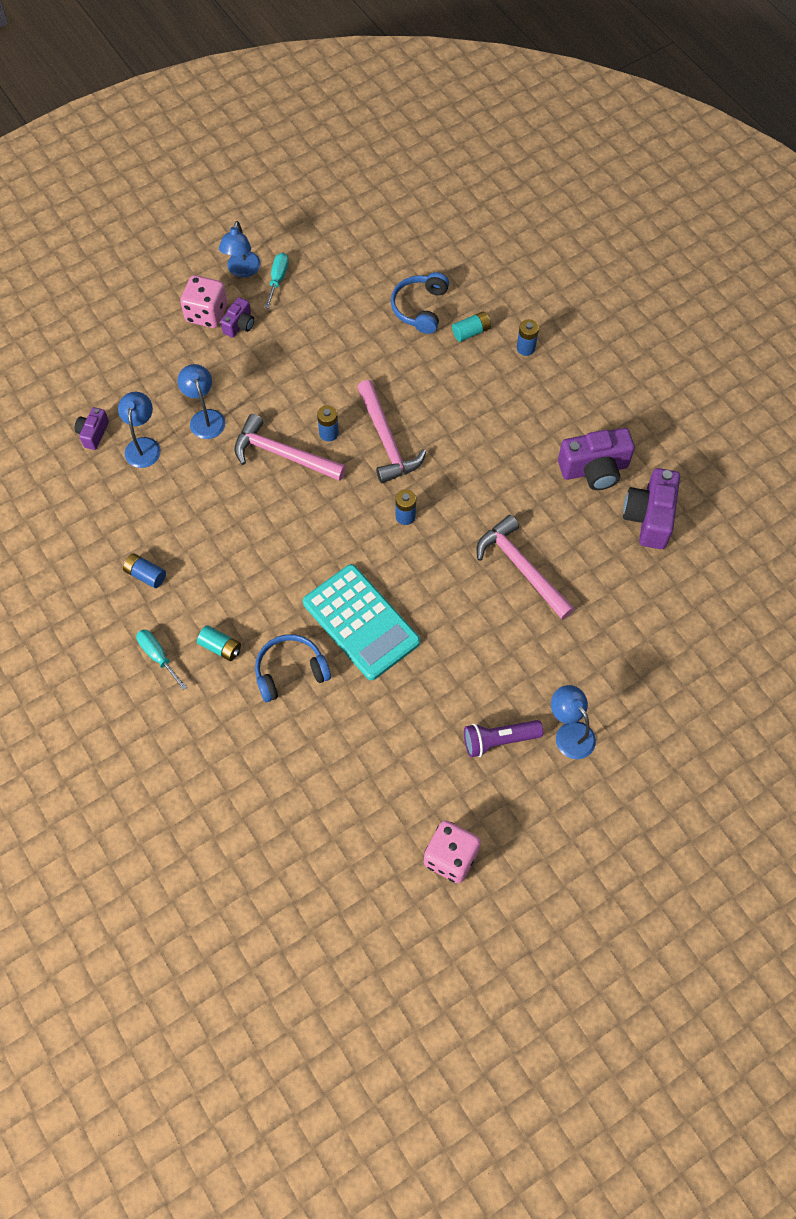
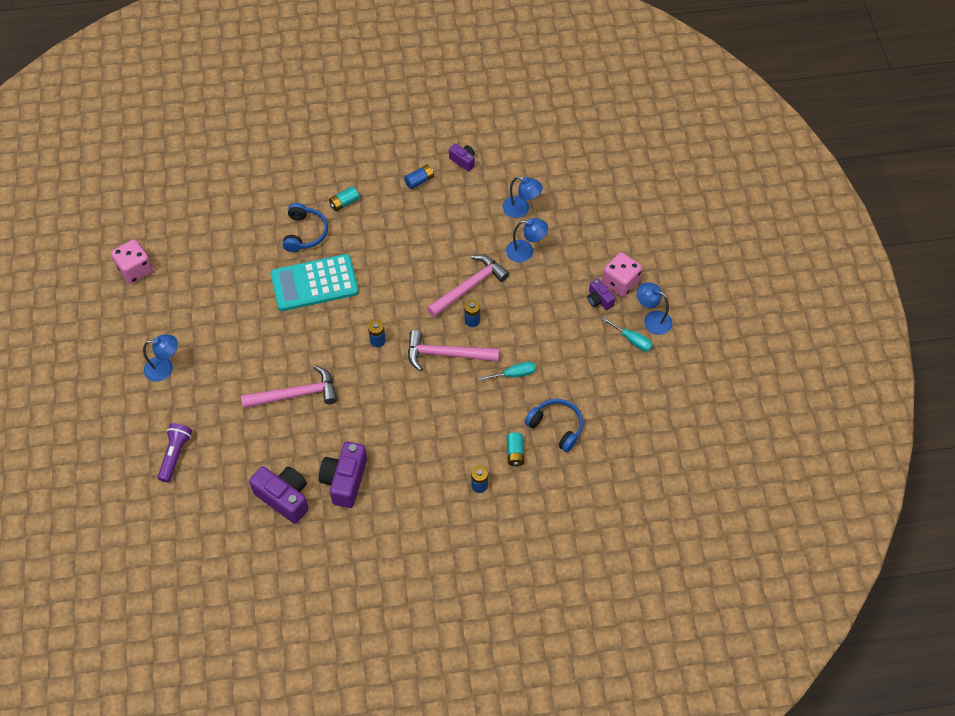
camera: 115 degrees right, 5 degrees down
purple camera [75,407,109,450] -> purple camera moved to [449,144,475,172]
turquoise screwdriver [136,629,187,690] -> turquoise screwdriver moved to [479,362,536,381]
purple flashlight [464,720,543,757] -> purple flashlight moved to [158,423,192,483]

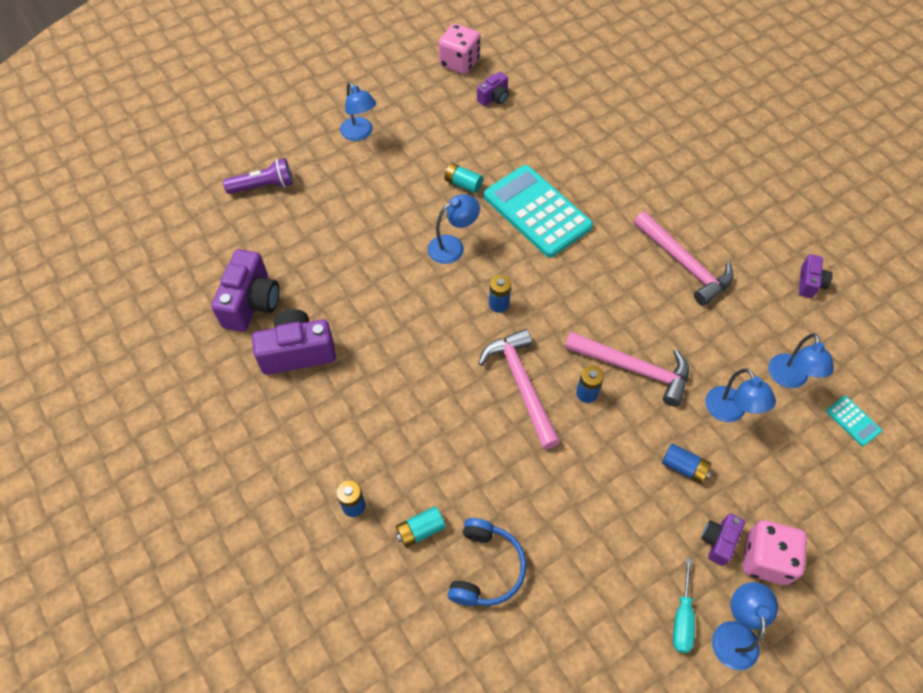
camera: 65 degrees right, 0 degrees up
pink hammer [241,365,338,409] -> pink hammer moved to [634,212,734,306]
blue headphones [283,203,328,252] -> none
turquoise battery [329,186,359,211] -> turquoise battery moved to [444,163,483,193]
blue battery [404,165,434,189] -> blue battery moved to [662,443,712,483]
turquoise screwdriver [479,362,536,381] -> none
none -> blue lamp [428,194,480,264]
none -> purple camera [477,72,509,106]
none -> turquoise calculator [826,396,882,446]

